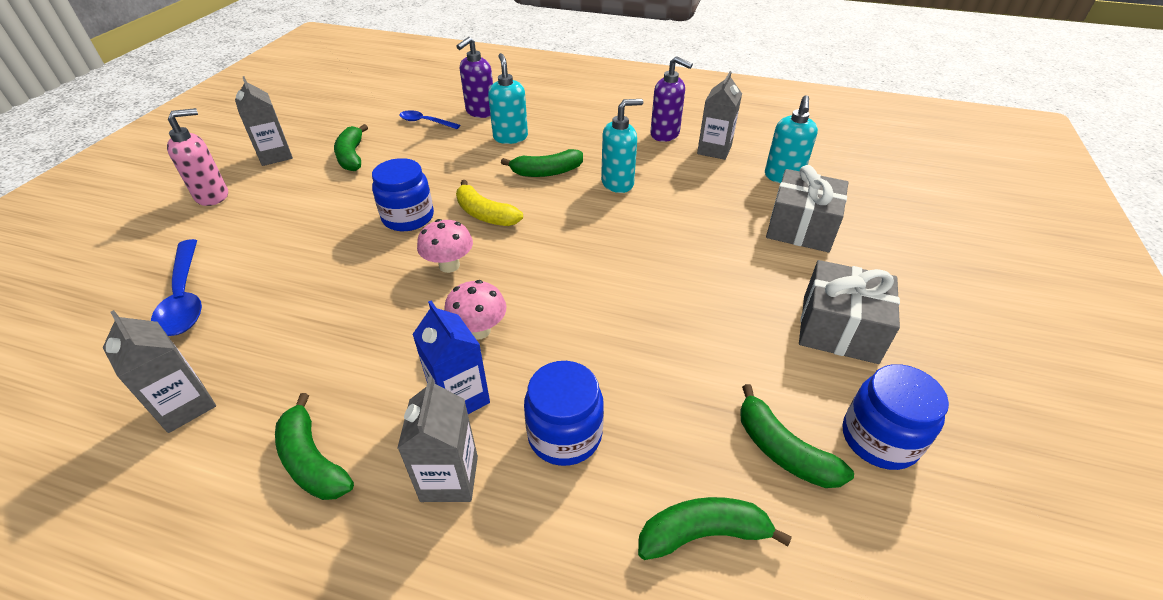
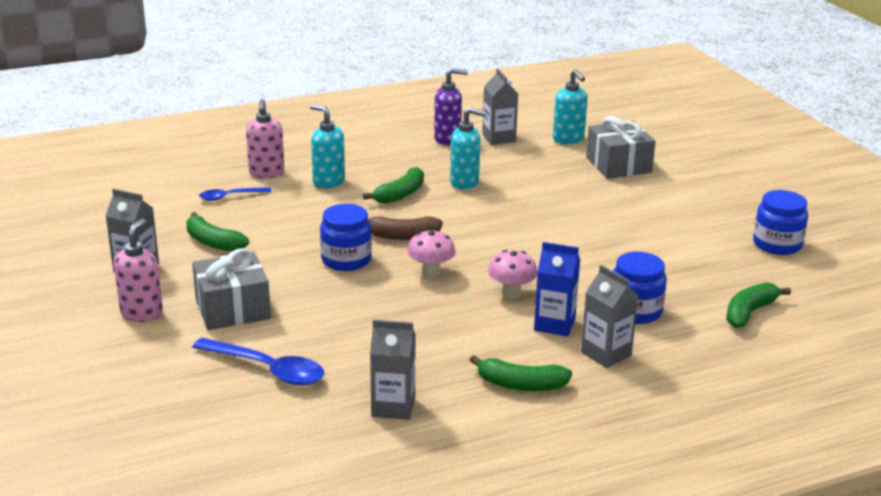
camera: 40 degrees left, 15 degrees down
yellow banana [456,180,523,226] -> brown banana [368,216,443,240]
purple soap dispenser [457,37,493,118] -> pink soap dispenser [246,99,285,178]
turquoise soap dispenser [601,99,643,193] -> turquoise soap dispenser turned 75 degrees clockwise [450,108,487,190]
green banana [740,384,854,488] -> none
grey gift [799,260,900,364] -> grey gift moved to [192,248,271,330]

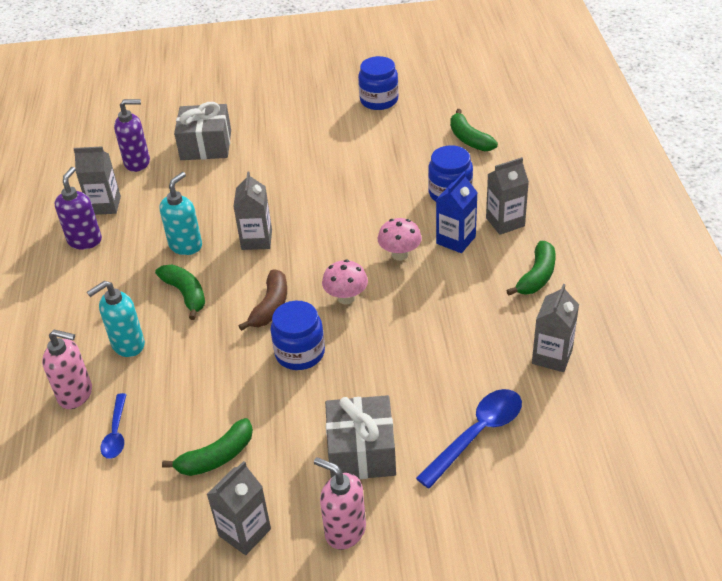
camera: 70 degrees left, 15 degrees up
turquoise soap dispenser [553,69,588,144] -> purple soap dispenser [114,99,150,172]
none -> grey carton [233,171,272,250]

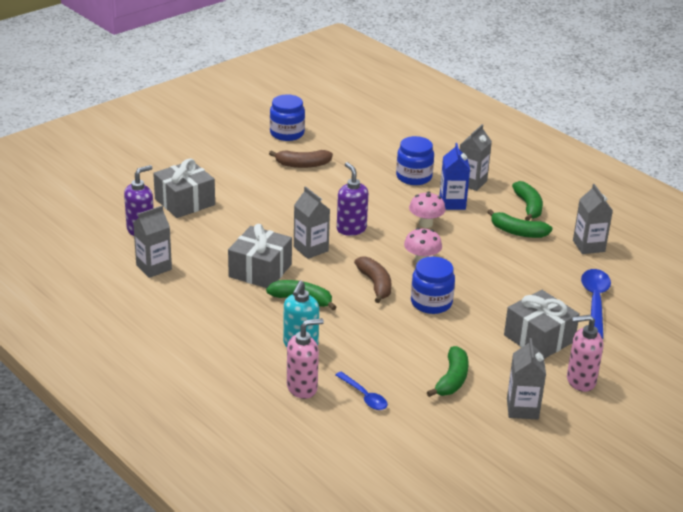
camera: 40 degrees left, 10 degrees down
purple soap dispenser [55,167,102,249] -> purple soap dispenser moved to [337,162,369,236]
turquoise soap dispenser [160,172,202,255] -> grey gift [228,224,292,288]
green banana [450,109,498,151] -> green banana moved to [487,209,553,238]
none -> brown banana [269,150,333,168]

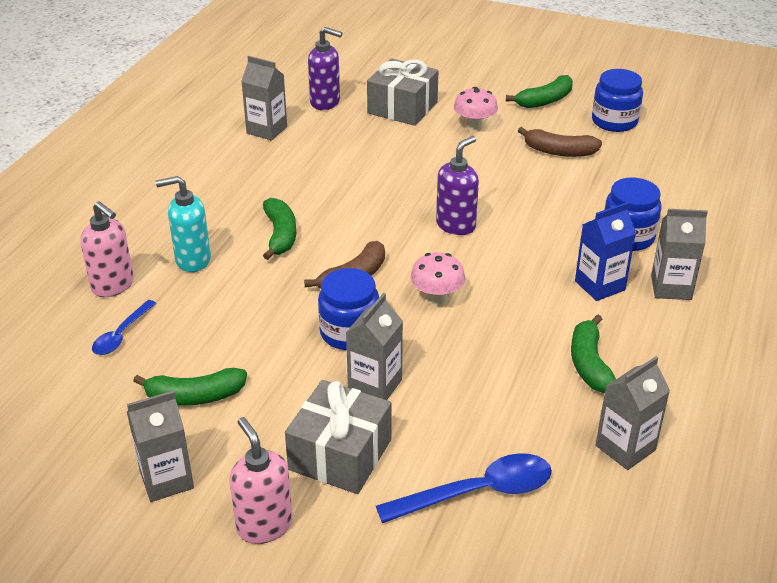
camera: 65 degrees right, 5 degrees up
grey gift [228,224,292,288] -> none
brown banana [269,150,333,168] -> brown banana turned 45 degrees counterclockwise [518,127,602,157]
grey carton [294,186,330,259] -> grey carton moved to [346,293,403,400]
pink mushroom [409,192,446,228] -> pink mushroom moved to [454,87,498,131]
green banana [512,181,543,221] -> green banana moved to [506,75,573,108]

